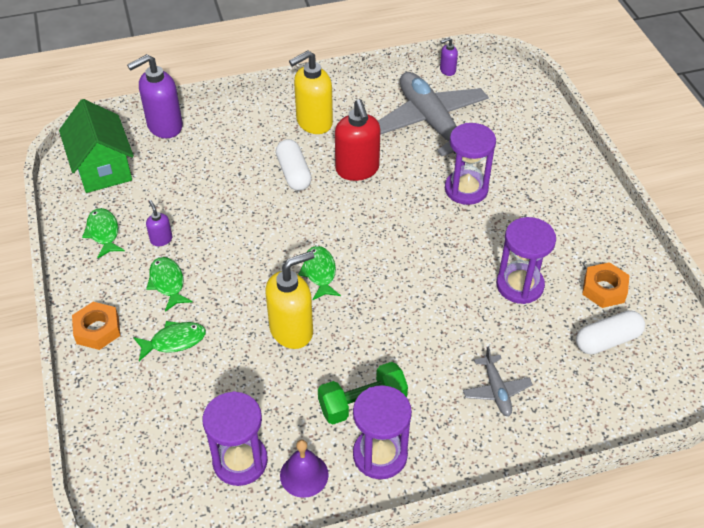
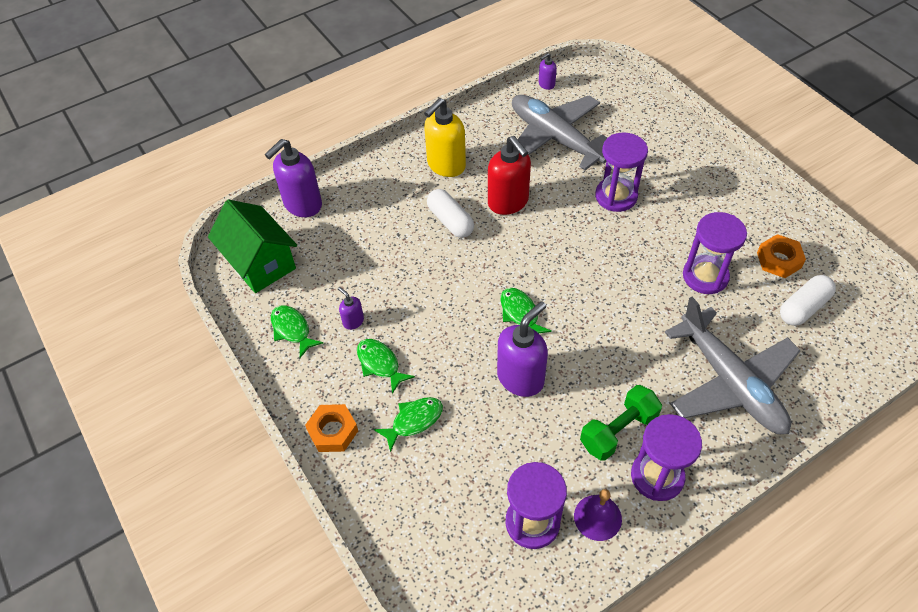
camera: 15 degrees left, 5 degrees up
yellow soap dispenser [265,251,314,349] -> purple soap dispenser [497,301,548,397]
grey plane [463,346,533,416] -> grey plane [665,297,801,434], size x2.23

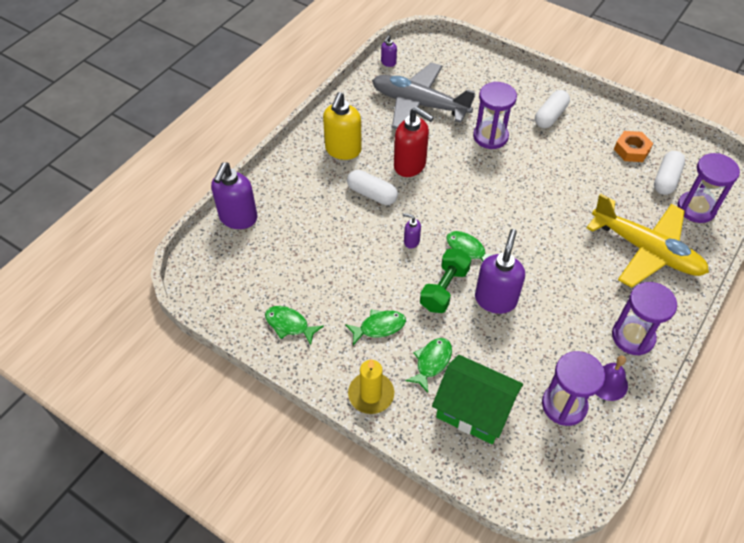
camera: 25 degrees left, 0 degrees up
green house [208,200,297,293] -> green house moved to [432,355,523,444]
orange nut [305,404,358,452] -> yellow candle [348,359,394,414]
purple soap dispenser [338,287,364,330] -> purple soap dispenser moved to [403,213,421,249]
green fish [357,339,415,394] -> green fish turned 135 degrees clockwise [345,310,406,345]
green dumbbell [580,385,662,461] -> green dumbbell moved to [420,249,471,313]
grey plane [665,297,801,434] -> yellow plane [587,193,709,288]
purple hourglass [683,212,747,294] -> purple hourglass moved to [677,153,740,223]
none -> white capsule [535,90,570,128]

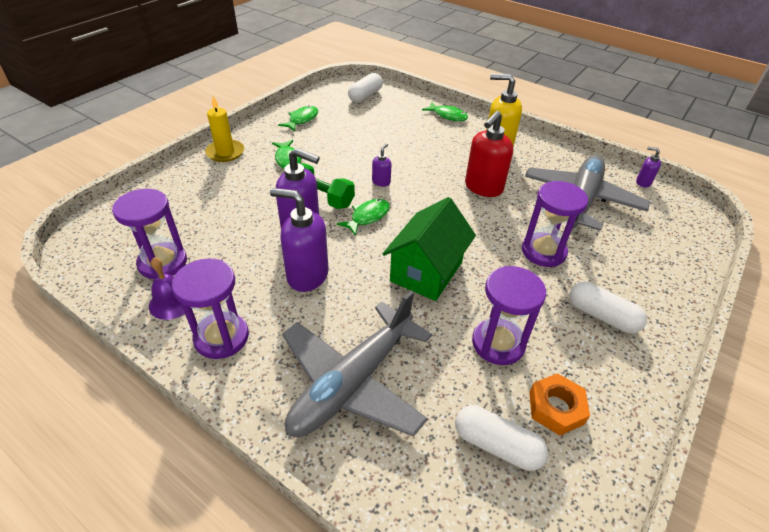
camera: 90 degrees right, 10 degrees down
purple soap dispenser [211,162,257,229] -> purple soap dispenser moved to [270,188,329,292]
white capsule [347,170,398,205] -> white capsule moved to [348,73,383,103]
green fish [405,338,452,393] -> green fish moved to [422,102,468,121]
green house [432,355,523,444] -> green house moved to [383,197,476,301]
yellow plane [587,193,709,288] -> grey plane [282,291,432,437]
purple hourglass [677,153,740,223] -> purple hourglass moved to [472,266,546,365]

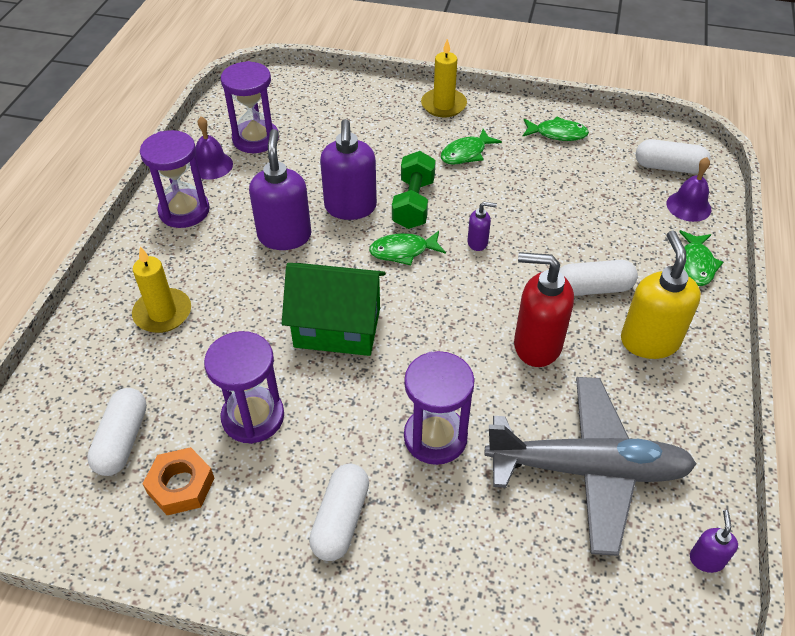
camera: 70 degrees right, 5 degrees up
grey plane [282,291,432,437] -> yellow candle [132,247,191,333]
green fish [337,199,390,236] -> green fish turned 150 degrees clockwise [369,231,446,265]
none -> white capsule [559,260,638,296]
none -> purple bell [667,157,711,222]

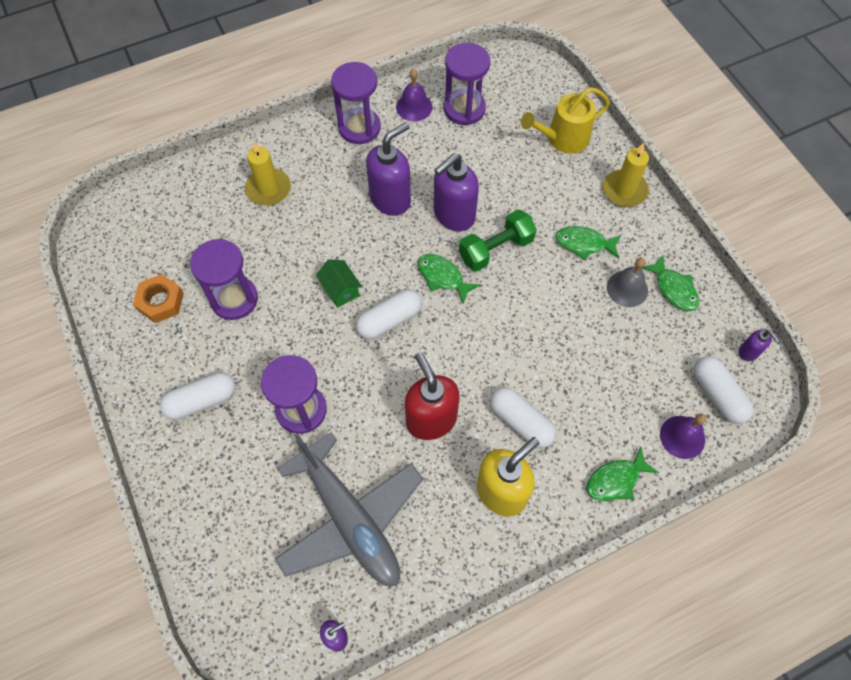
camera: 50 degrees right, 15 degrees up
white capsule [87,388,147,476] -> white capsule moved to [356,290,422,339]
green house [282,263,386,356] -> green house [316,259,362,308], size x0.50
purple soap dispenser [467,202,497,251] -> purple soap dispenser moved to [739,330,780,361]
none -> yellow watering can [521,87,610,154]
none -> grey bell [607,258,648,307]

